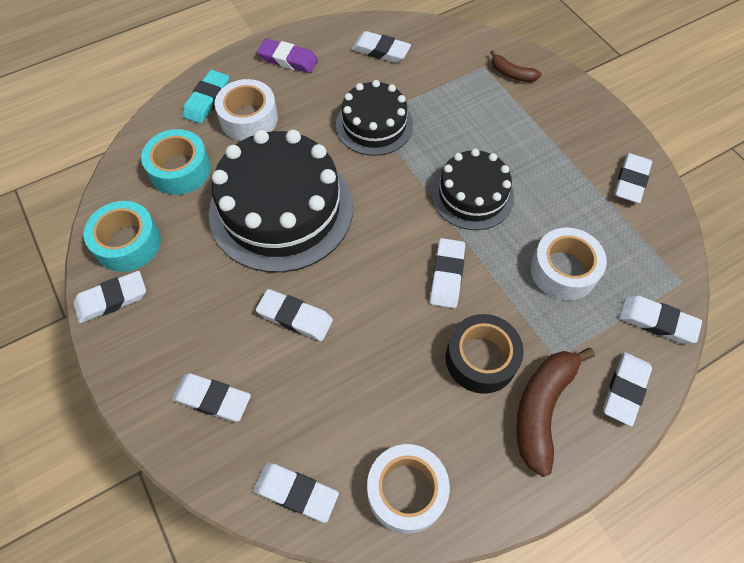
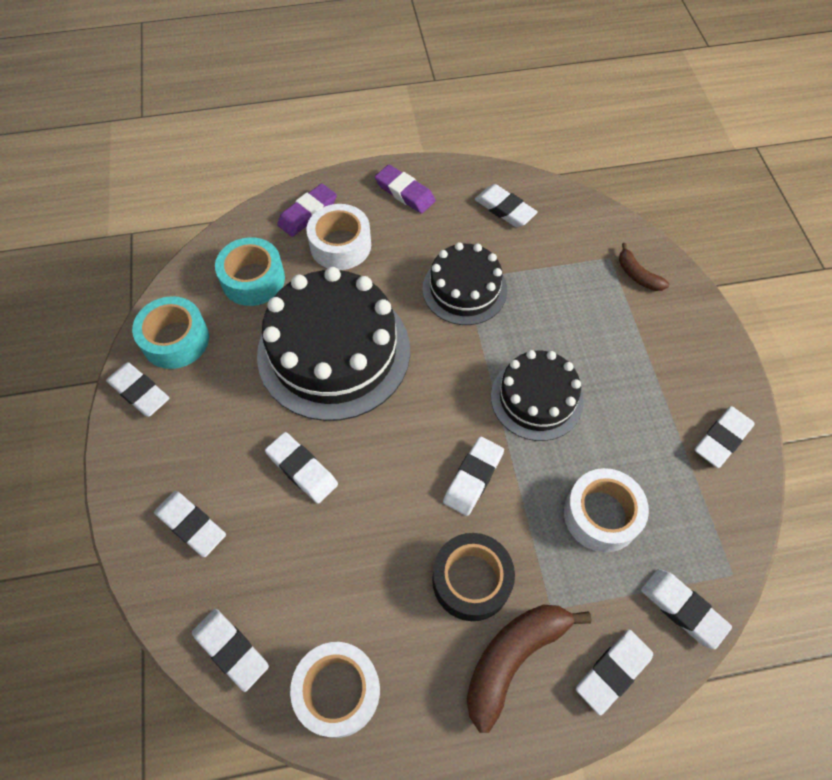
camera: 20 degrees right, 0 degrees up
white eraser [73,271,146,323] -> white eraser turned 45 degrees clockwise [106,362,169,417]
turquoise eraser [183,70,229,124] -> purple eraser [277,184,337,237]

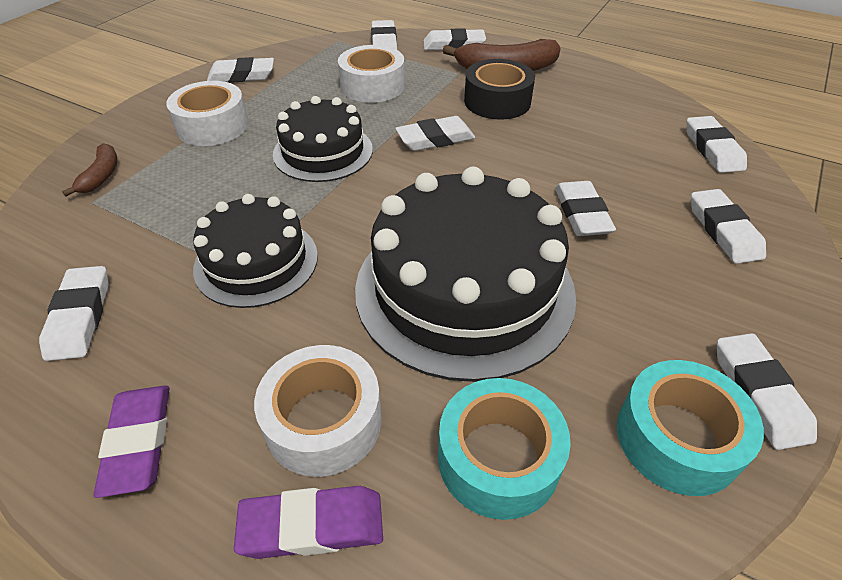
camera: 140 degrees left, 15 degrees down
white tape [290,642,380,738] -> white tape moved to [166,81,249,146]

